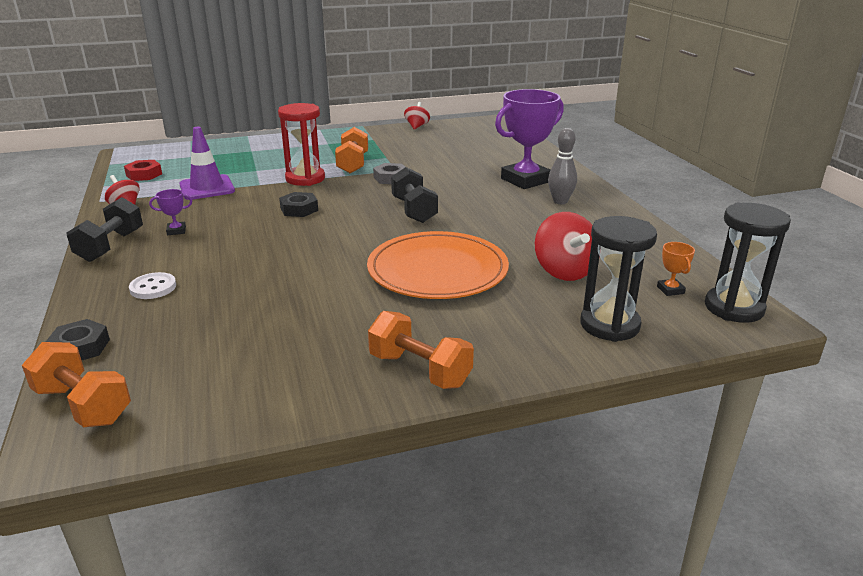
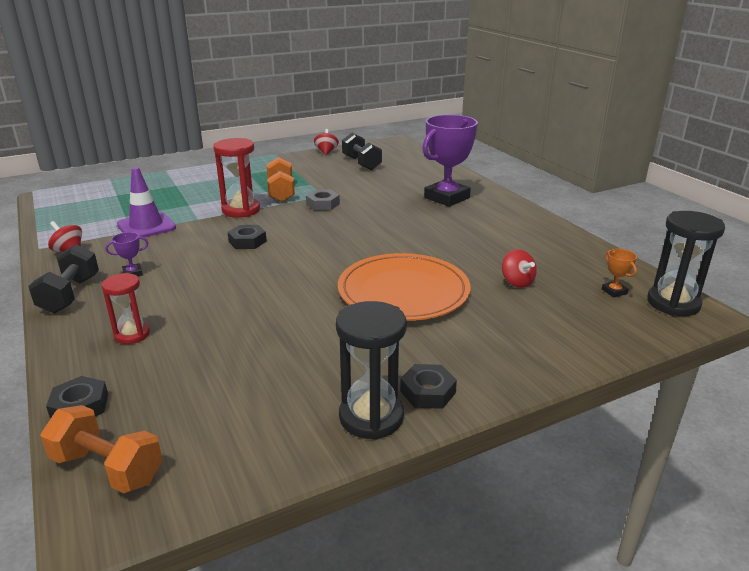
camera: 10 degrees left, 0 degrees up
red nut [124,160,162,181] -> none
white button [129,272,176,299] -> red hourglass [101,273,150,344]
orange dumbbell [368,311,474,389] -> black nut [400,364,457,409]
black dumbbell [391,167,438,223] -> black dumbbell moved to [342,133,382,170]
red spinning top [535,212,600,281] -> red spinning top [502,249,537,288], size x0.62
grey bowling pin [548,128,577,204] -> none
black hourglass [580,216,657,342] -> black hourglass moved to [336,301,407,440]

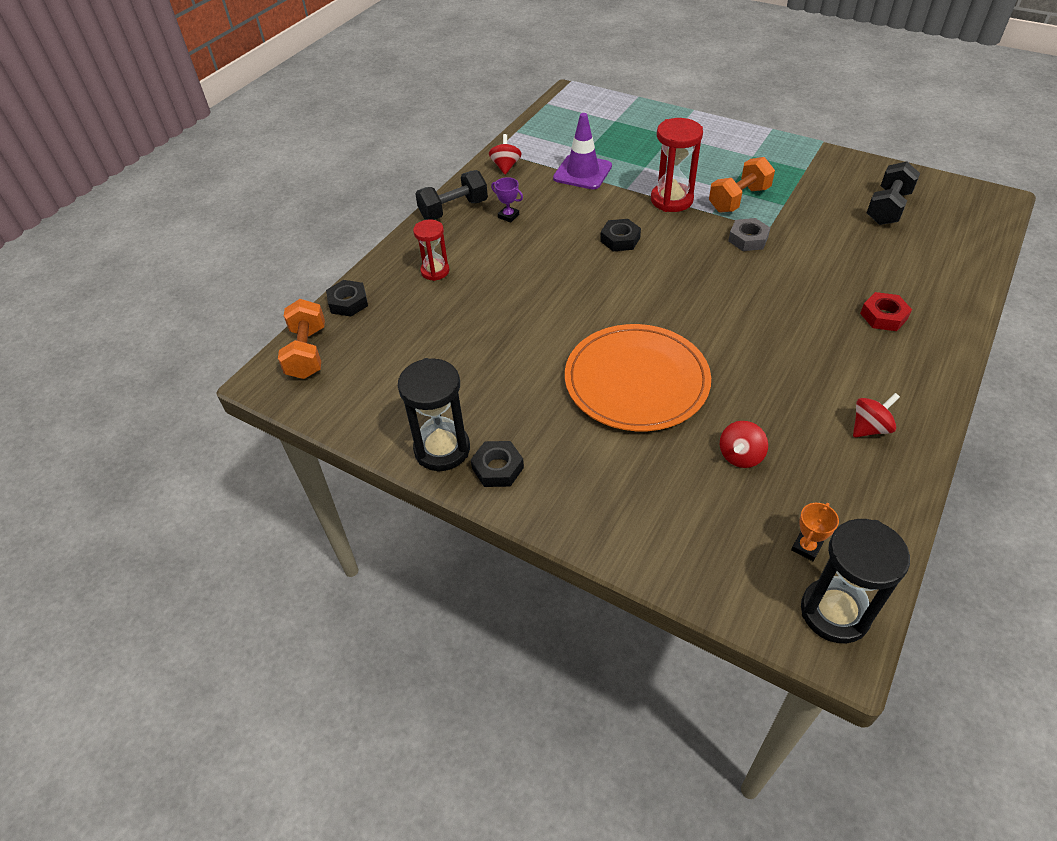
camera: 60 degrees right, 20 degrees up
red spinning top [314,129,339,155] -> red spinning top moved to [853,393,900,438]
purple trophy [422,115,478,207] -> red nut [860,292,912,331]

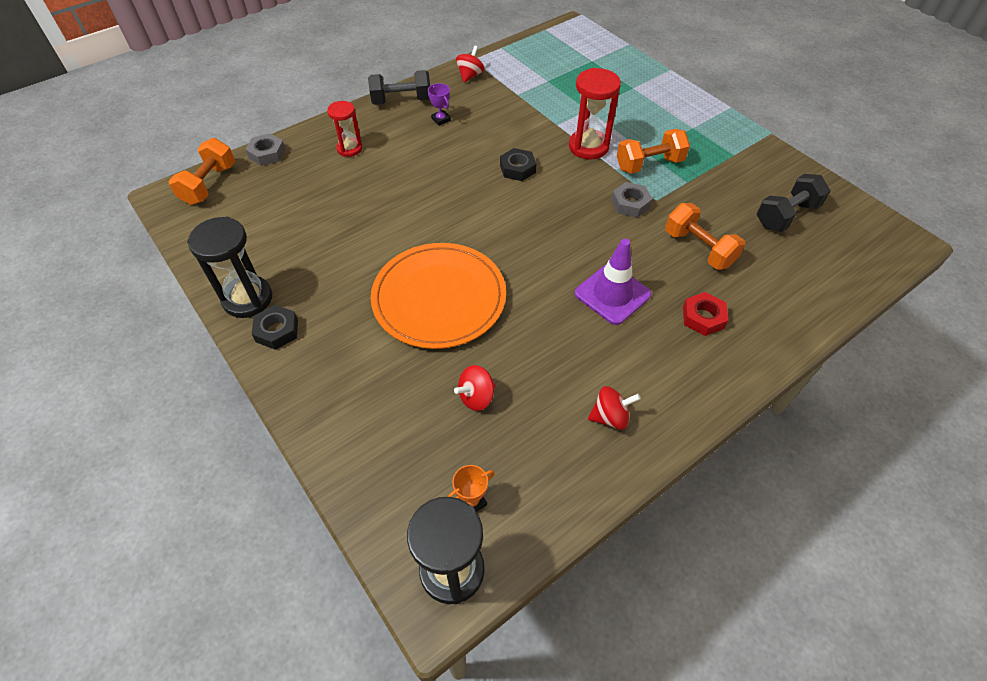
camera: 20 degrees right, 5 degrees up
black nut [326,280,368,317] -> grey nut [245,133,286,166]
purple traffic cone [553,113,612,189] -> purple traffic cone moved to [575,239,651,325]
none -> orange dumbbell [665,203,745,270]

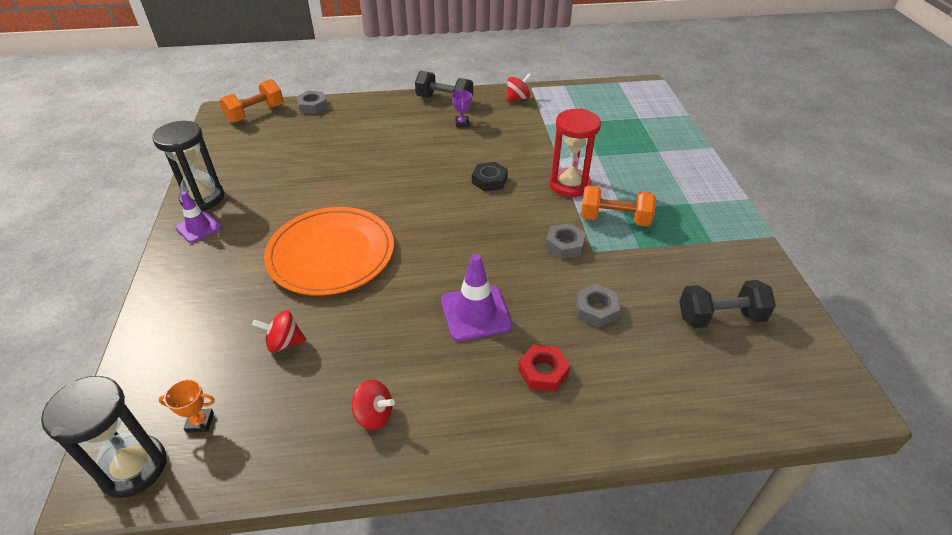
camera: 30 degrees right, 10 degrees down
black nut [252,305,298,350] -> purple traffic cone [176,191,221,243]
red hourglass [327,101,363,157] -> none
orange dumbbell [665,203,745,270] -> grey nut [575,284,620,327]

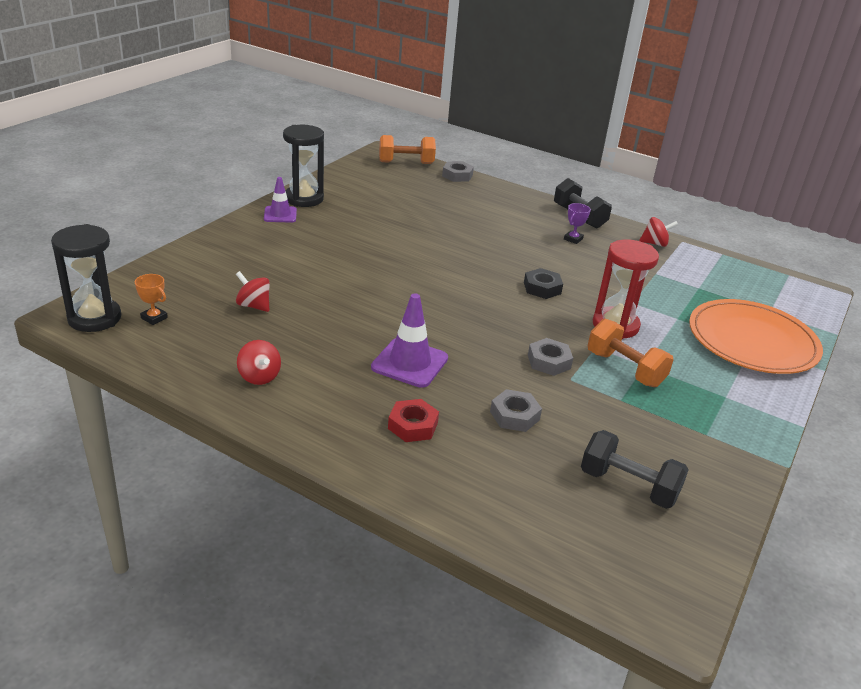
camera: 35 degrees right, 10 degrees down
orange plate [264,207,394,296] -> orange plate moved to [689,299,823,374]

